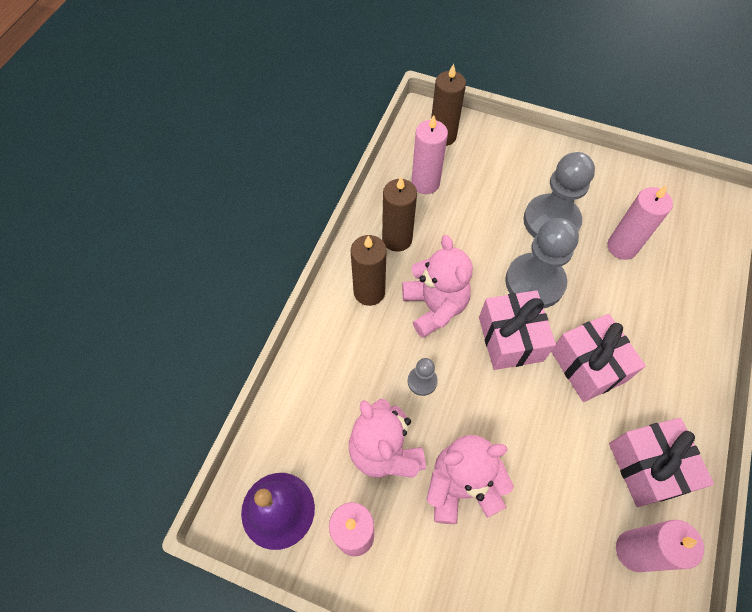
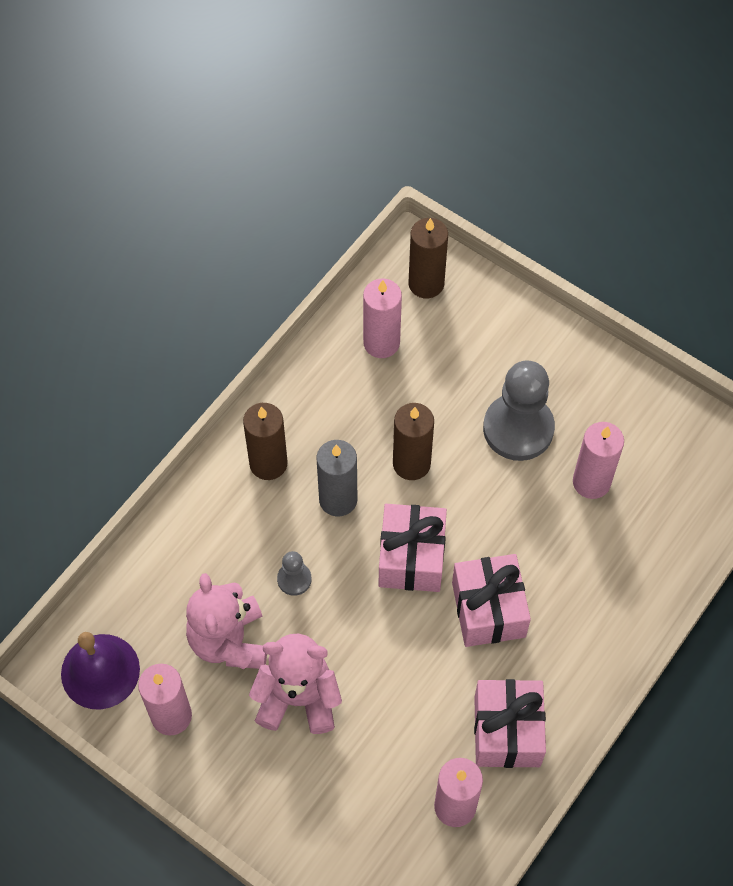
camera: 15 degrees right, 0 degrees up
brown candle [382,177,417,252] -> brown candle moved to [393,403,434,480]
pink teddy bear [402,235,473,338] -> grey candle [316,440,357,517]
grey pawn [505,218,579,308] -> none

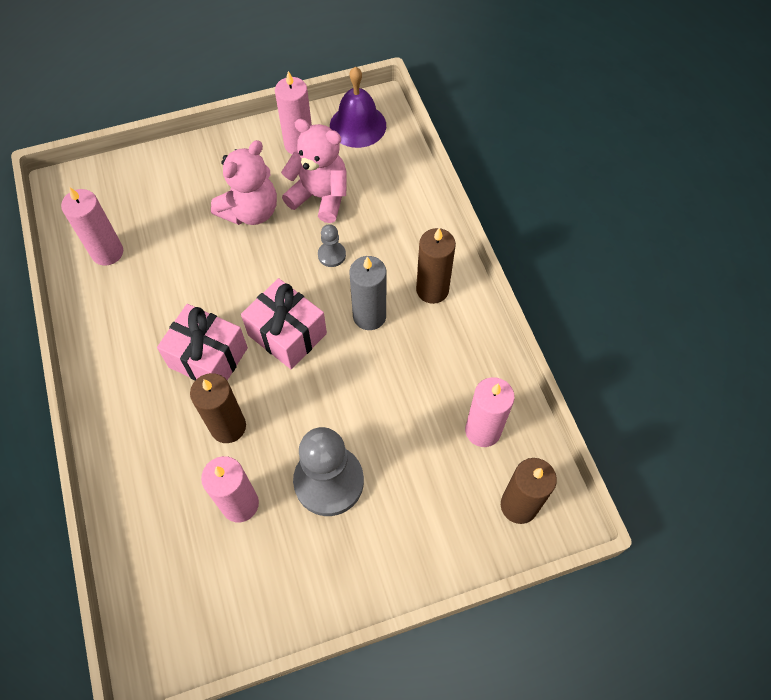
camera: 125 degrees right, 0 degrees up
brown candle [393,403,434,480] -> brown candle moved to [190,373,246,443]
pink gift [474,679,546,768] -> none

